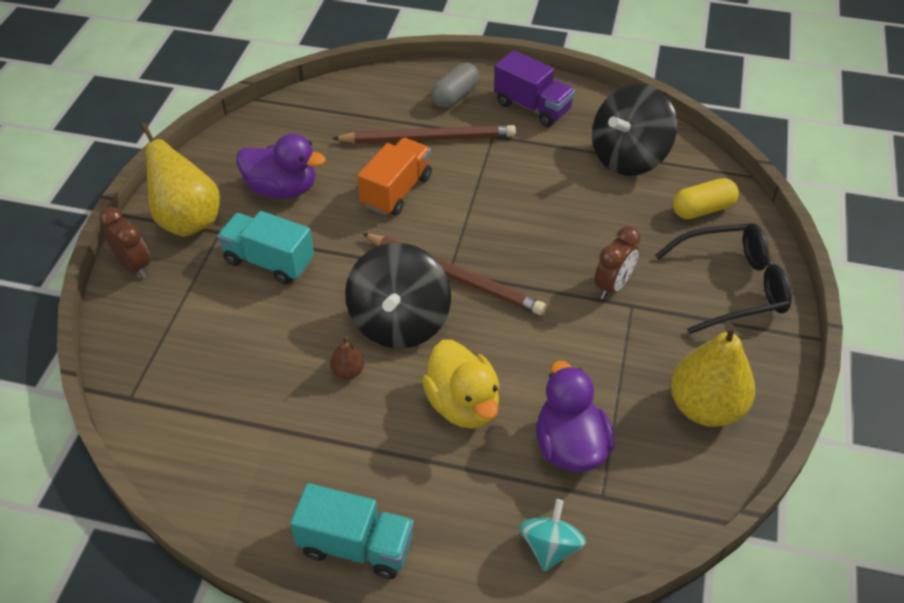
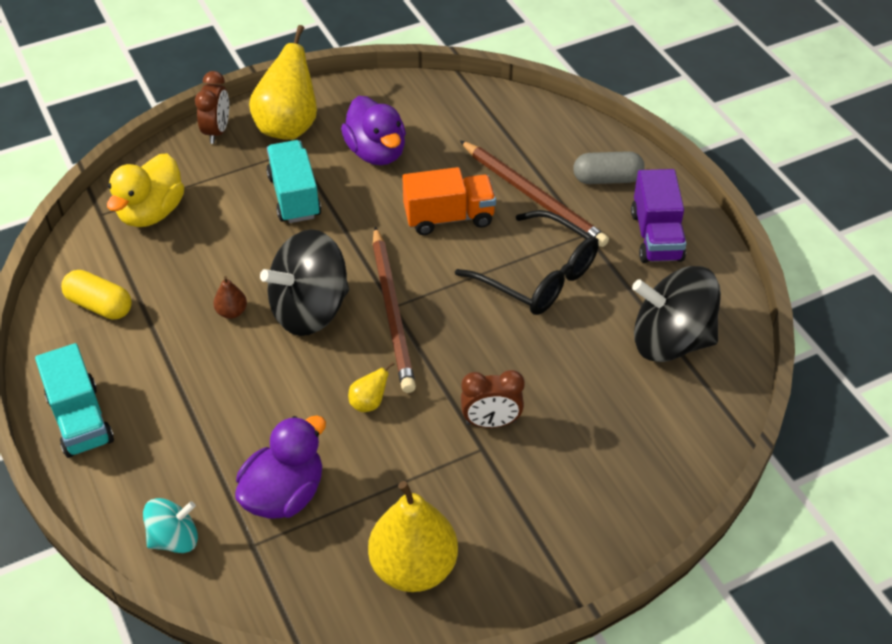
camera: 50 degrees right, 0 degrees up
yellow duck [422,340,500,429] -> yellow duck moved to [107,153,184,227]
black glasses [655,223,792,334] -> black glasses moved to [455,210,599,315]
yellow capsule [673,178,739,219] -> yellow capsule moved to [61,270,132,319]
none -> yellow pear [348,362,395,412]

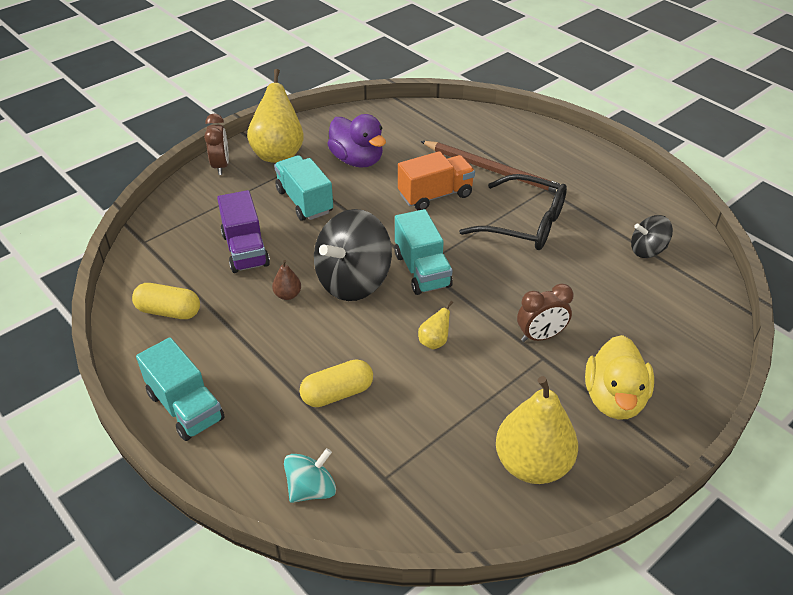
camera: 15 degrees left, 5 degrees down
yellow duck [107,153,184,227] -> yellow duck moved to [585,335,654,420]
purple duck [235,415,326,519] -> none
brown pencil [372,227,416,393] -> turquoise truck [394,209,453,295]
grey capsule [573,151,645,184] -> none
purple truck [631,169,687,263] -> purple truck moved to [217,190,270,273]
black spinning top [632,266,721,362] -> black spinning top [631,215,673,258], size x0.54
none -> yellow capsule [300,359,373,407]

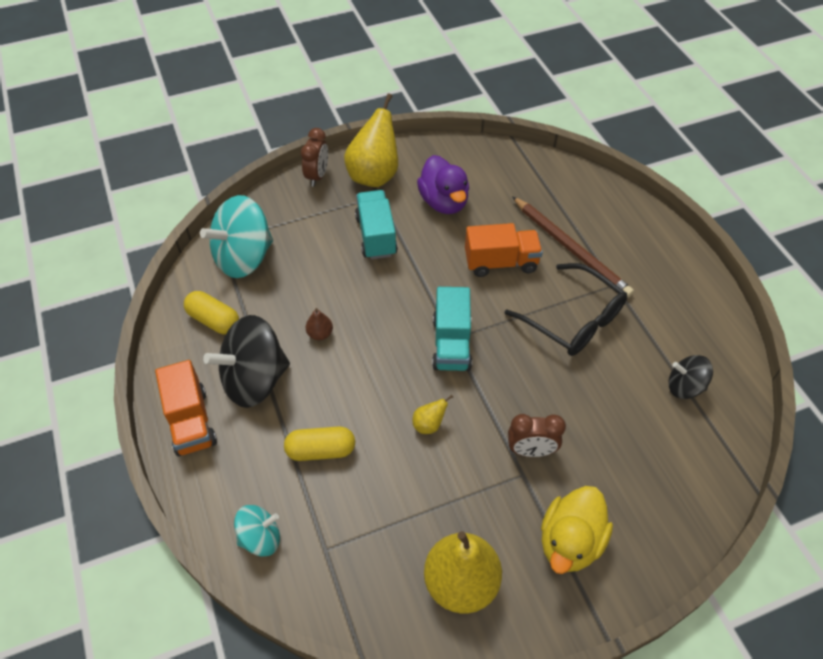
camera: 20 degrees right, 10 degrees up
turquoise truck [136,337,225,441] -> orange truck [155,360,217,456]
purple truck [217,190,270,273] -> none
black spinning top [314,209,392,301] -> black spinning top moved to [203,315,290,408]
none -> turquoise spinning top [200,195,273,278]

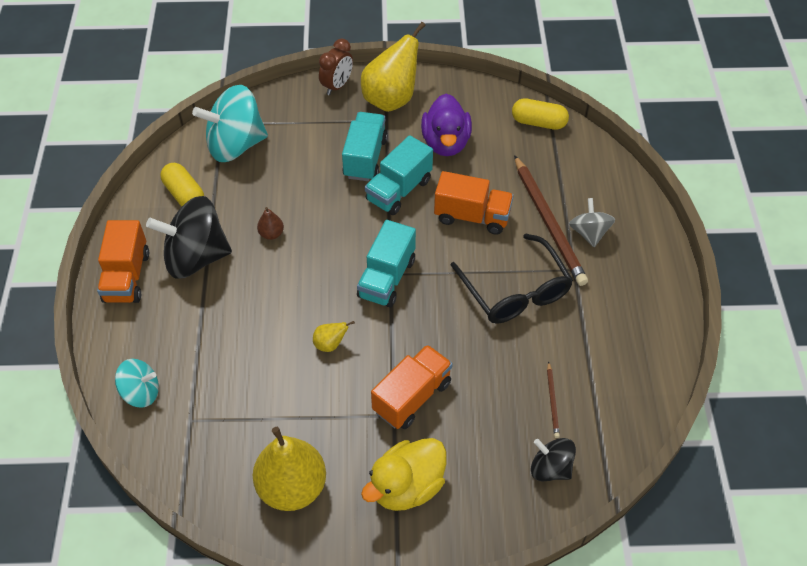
camera: 20 degrees right, 0 degrees up
yellow capsule [284,426,355,461] -> yellow capsule moved to [512,98,569,130]
brown clock [508,414,566,457] -> orange truck [371,344,453,429]
black spinning top [668,355,713,399] -> black spinning top moved to [531,438,576,482]
none -> turquoise truck [365,135,433,215]
none -> brown pencil [547,361,560,438]
none -> grey spinning top [569,198,615,247]

